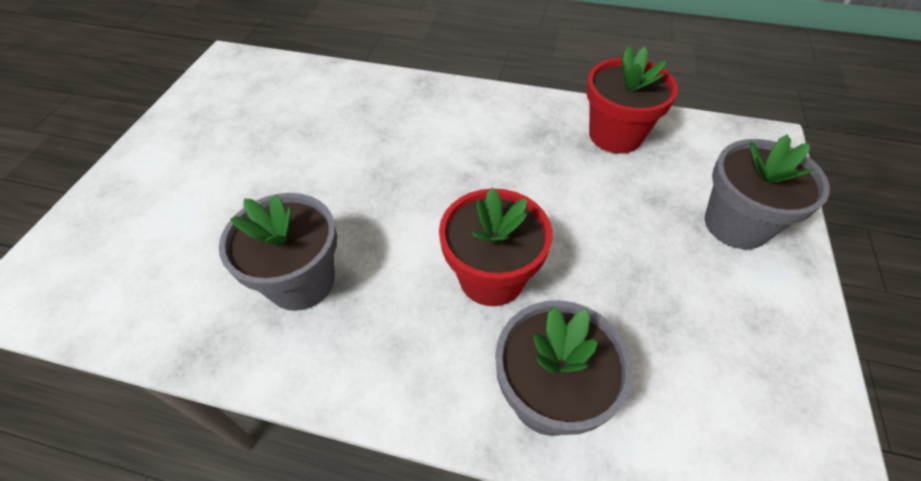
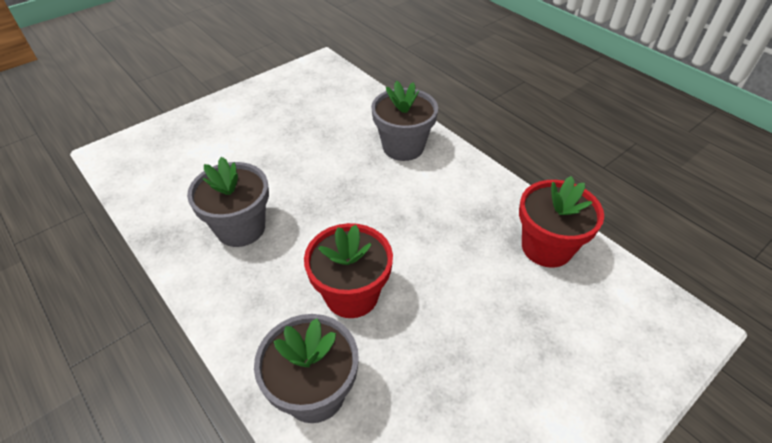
camera: 35 degrees right, 5 degrees down
grey flower pot [705,135,830,249] -> grey flower pot moved to [371,81,438,161]

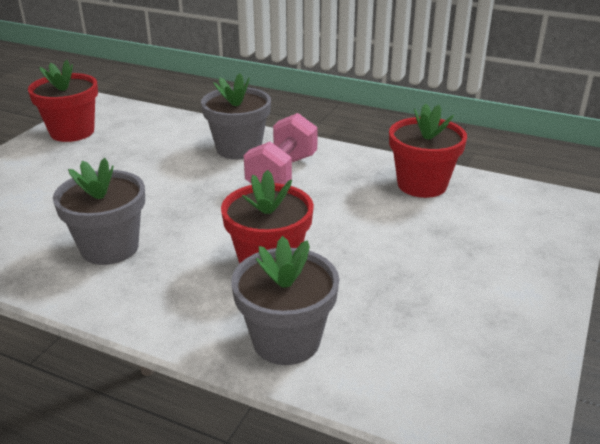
camera: 25 degrees left, 15 degrees down
none -> red flower pot [28,59,98,142]
none -> pink dumbbell [244,113,318,184]

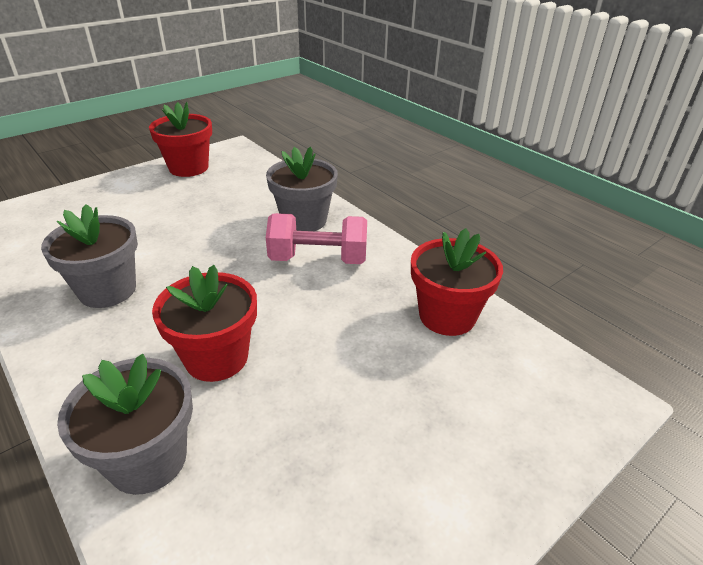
camera: 25 degrees right, 5 degrees up
pink dumbbell [244,113,318,184] -> pink dumbbell turned 45 degrees clockwise [266,213,367,264]

